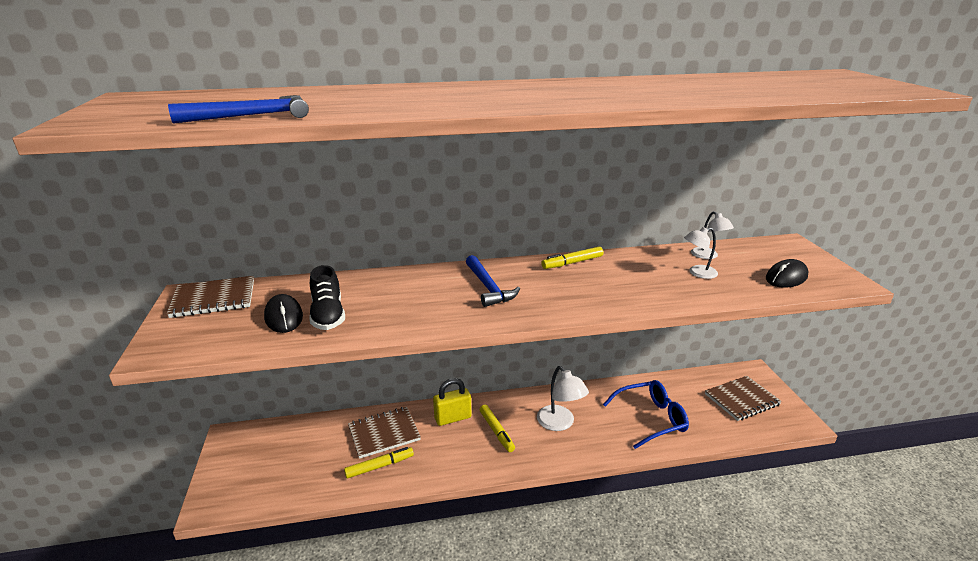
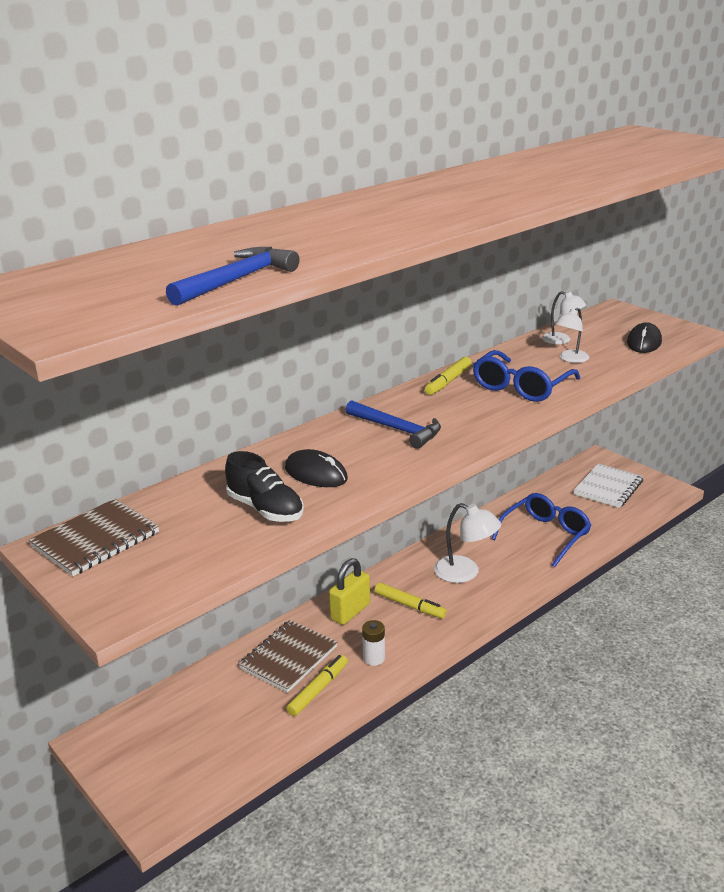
camera: 30 degrees left, 0 degrees up
black mouse [264,294,303,333] -> black mouse moved to [285,449,348,487]
brown notebook [705,376,782,421] -> white notebook [573,464,644,508]
none -> white battery [362,620,385,666]
none -> blue glasses [473,350,580,402]

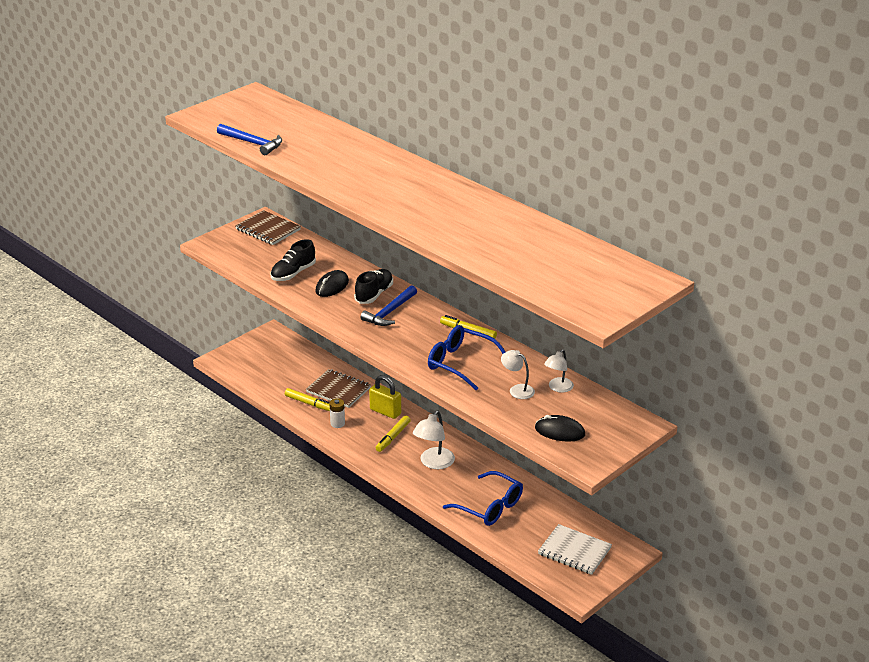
camera: 85 degrees right, 5 degrees up
none -> black shoe [354,269,393,304]

